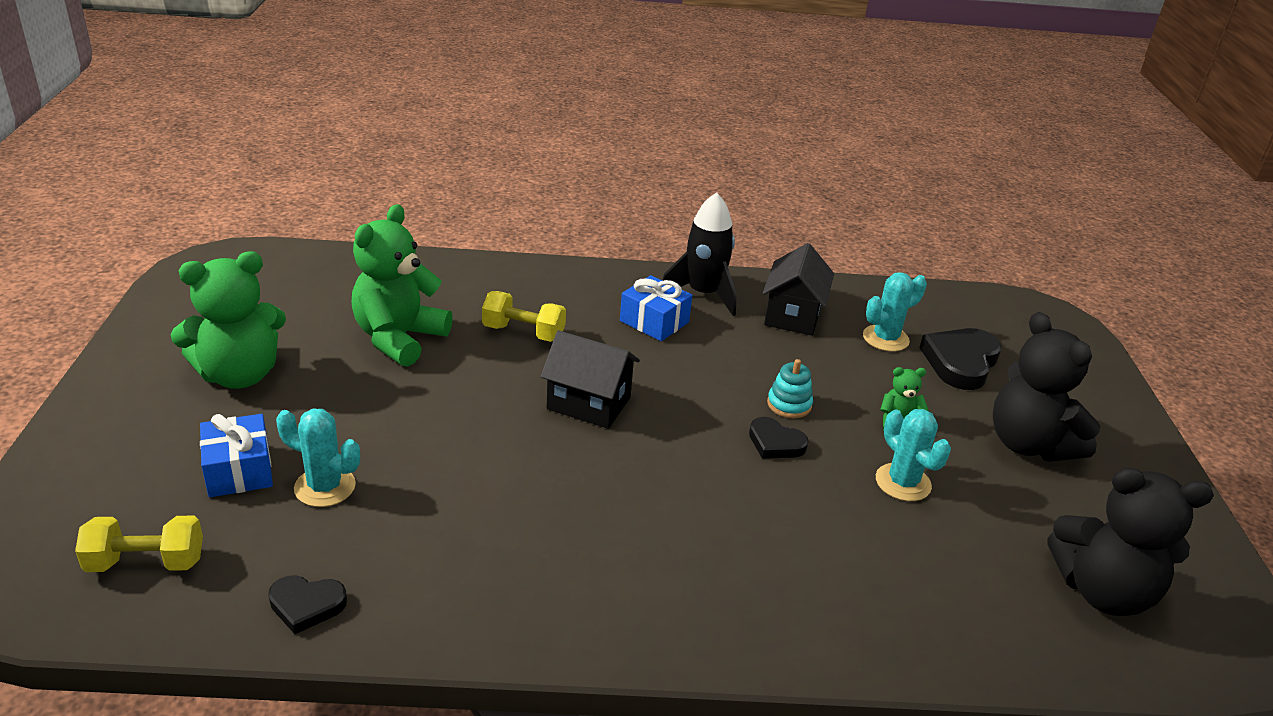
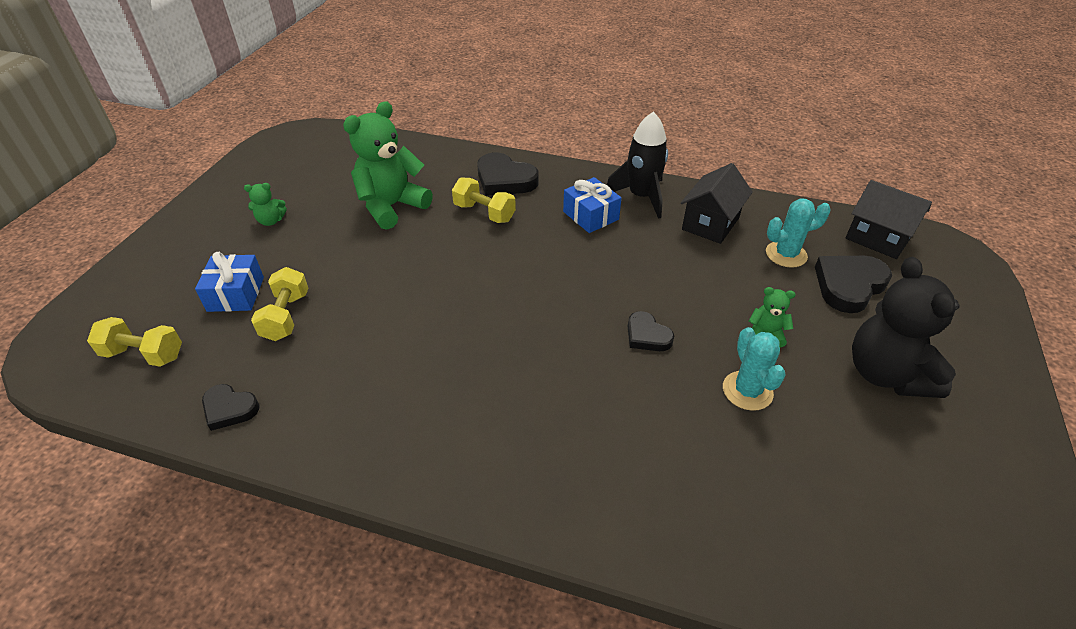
camera: 20 degrees right, 10 degrees up
green teddy bear [171,251,286,389] -> green teddy bear [244,183,287,226], size x0.45
turquoise cactus [276,409,360,507] -> yellow dumbbell [251,267,308,341]
black house [541,330,640,429] -> black house moved to [845,180,932,259]
turquoise stacking toy [767,359,813,418] -> none
black teddy bear [1047,468,1214,616] -> none
none -> black heart [477,153,539,196]

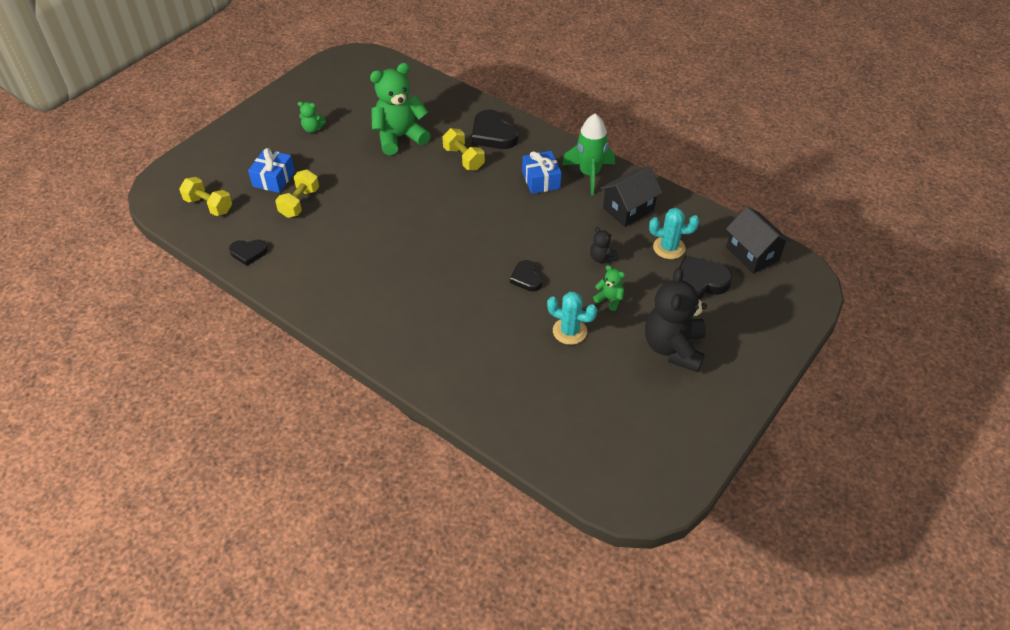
camera: 20 degrees right, 5 degrees up
black heart [202,384,260,431] -> black heart turned 45 degrees counterclockwise [229,239,268,266]
black rocket [607,112,668,219] -> green rocket [562,113,615,195]
turquoise cactus [723,327,786,411] -> turquoise cactus turned 75 degrees counterclockwise [547,292,597,345]
none -> black teddy bear [590,227,619,263]

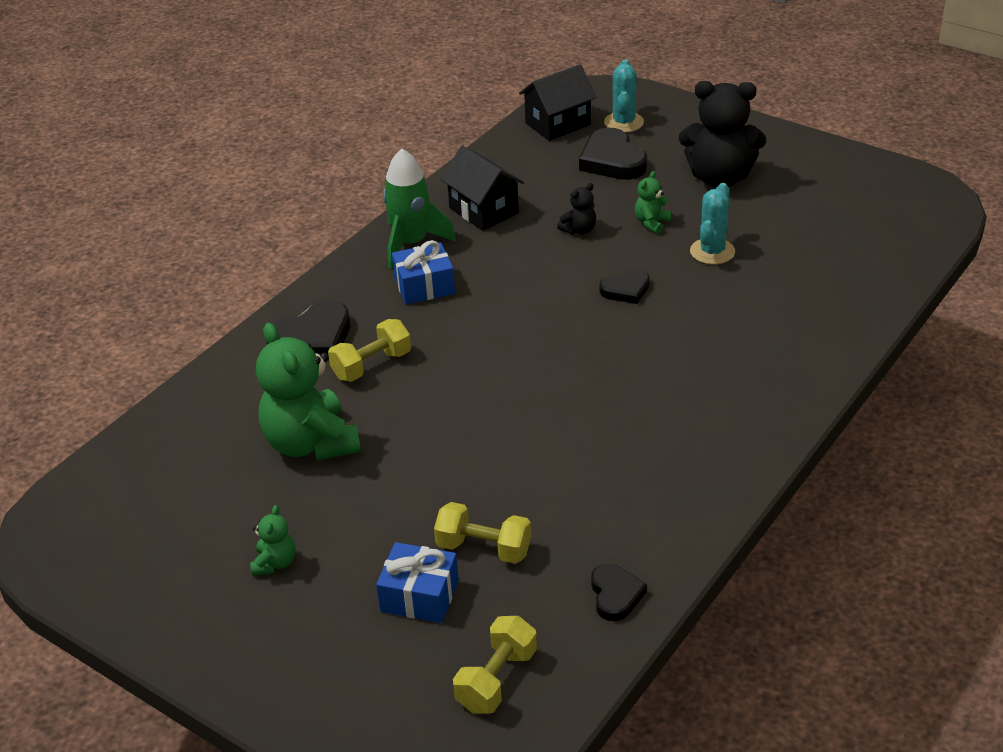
camera: 90 degrees left, 10 degrees down
turquoise cactus [649,208,699,259] -> turquoise cactus moved to [604,60,644,133]

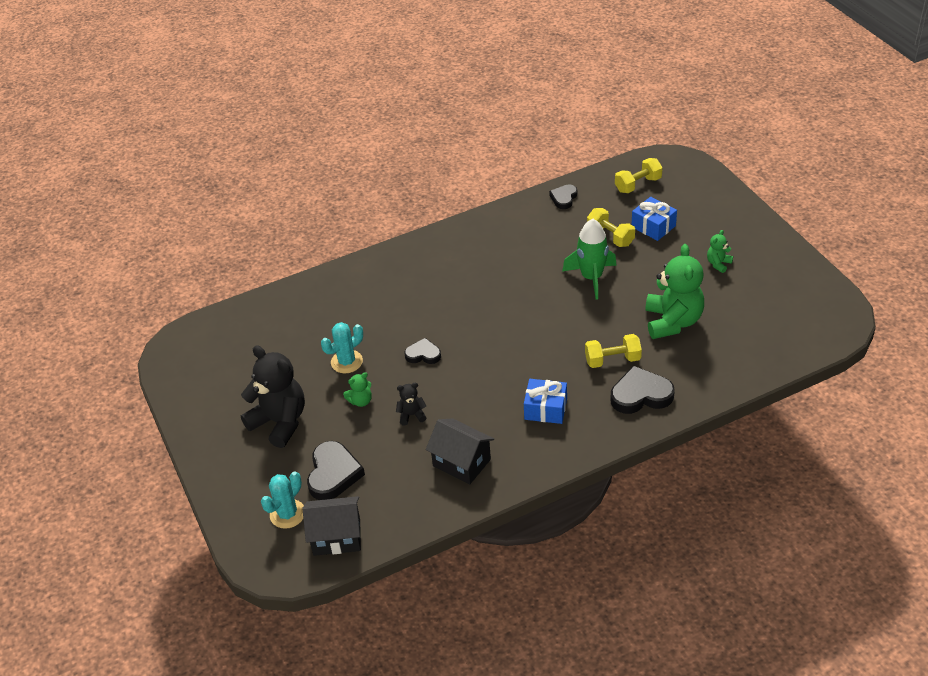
camera: 150 degrees left, 5 degrees up
green rocket [383,149,456,269] -> green rocket moved to [562,219,617,300]
black house [440,146,524,231] -> black house turned 45 degrees counterclockwise [426,418,494,485]

